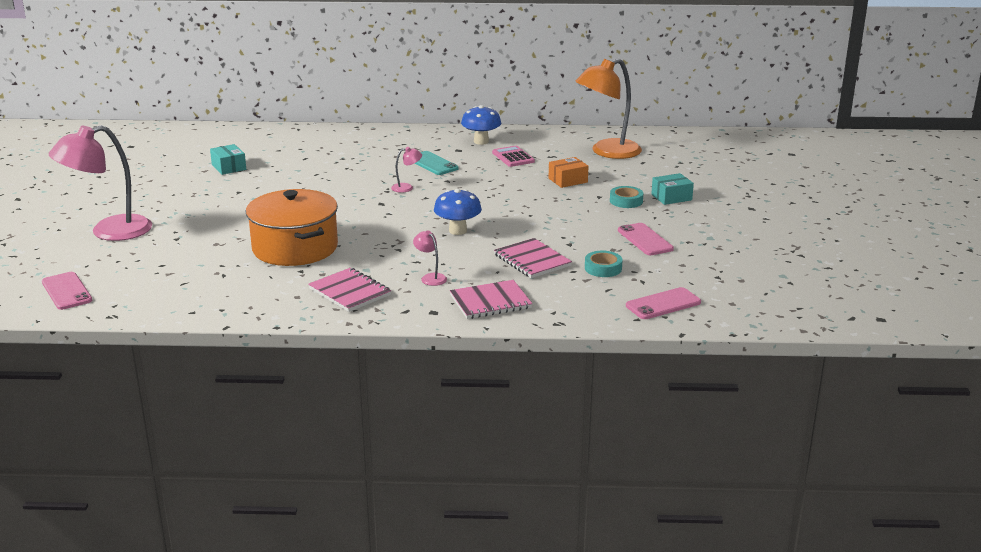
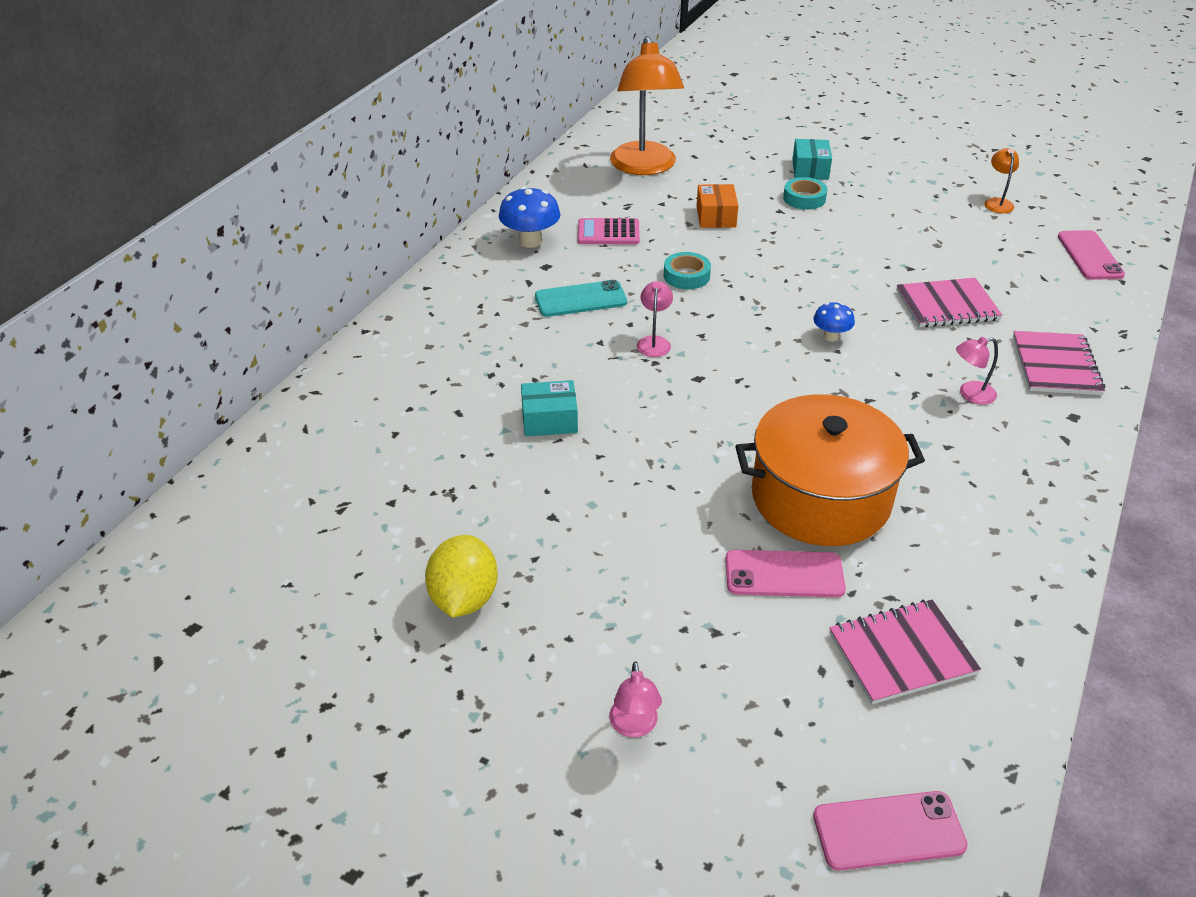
camera: 65 degrees left, 15 degrees up
pink lamp [49,125,152,241] -> pink lamp [609,661,662,737], size x0.41
turquoise box [210,144,246,175] -> turquoise box moved to [521,380,578,437]
pink notebook [308,268,391,312] -> pink notebook moved to [829,600,981,704]
blue mushroom [434,189,482,235] -> blue mushroom [813,302,855,342], size x0.60
turquoise tape [585,250,622,277] -> turquoise tape moved to [664,252,711,289]
pink phone [618,223,674,255] -> pink phone moved to [725,550,846,597]
none -> yellow lemon [425,535,498,618]
none -> orange lamp [984,148,1019,213]

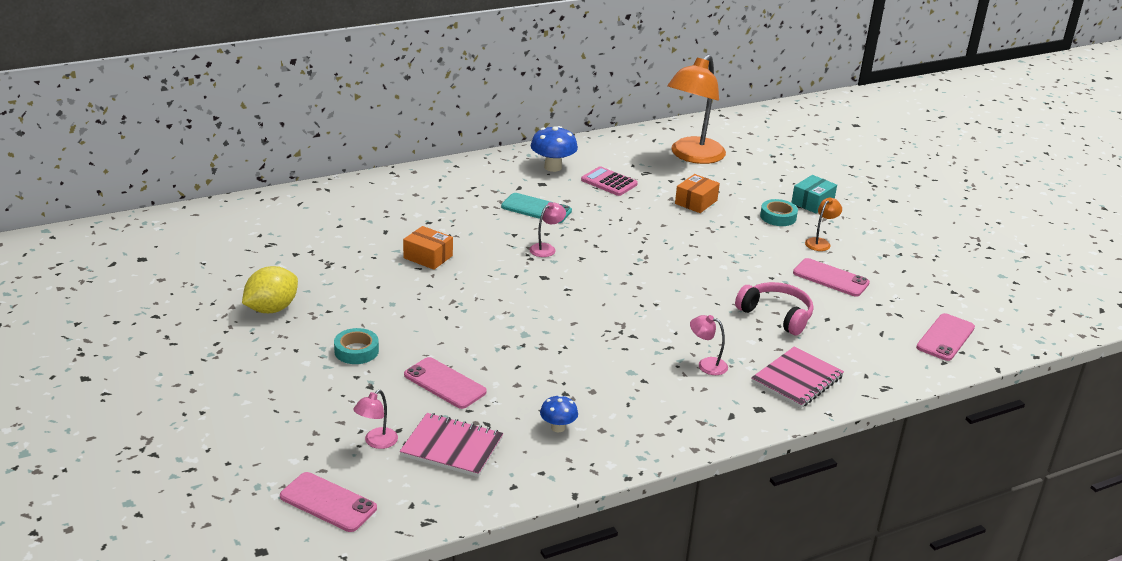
camera: 35 degrees right, 10 degrees down
turquoise box [521,380,578,437] -> orange box [403,226,453,270]
pink lamp [609,661,662,737] -> pink lamp moved to [353,390,398,449]
turquoise tape [664,252,711,289] -> turquoise tape moved to [334,328,379,364]
orange pot [735,394,925,546] -> none
blue mushroom [813,302,855,342] -> blue mushroom moved to [540,395,578,432]
pink notebook [896,278,1002,327] -> pink headphones [735,282,813,335]
orange lamp [984,148,1019,213] -> orange lamp moved to [805,197,842,251]
none -> pink phone [793,258,870,297]

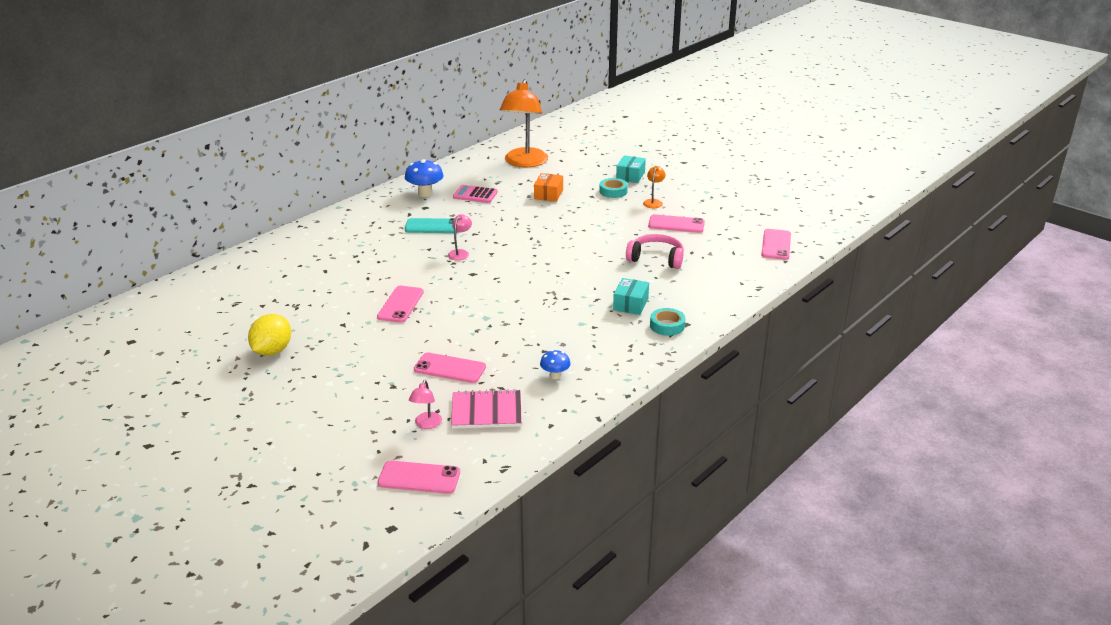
camera: 20 degrees left, 0 degrees up
turquoise tape [334,328,379,364] -> turquoise tape moved to [650,308,685,336]
orange box [403,226,453,270] -> none
pink lamp [690,315,728,375] -> turquoise box [613,278,649,315]
pink notebook [751,346,844,408] -> none
none -> pink phone [377,286,424,323]

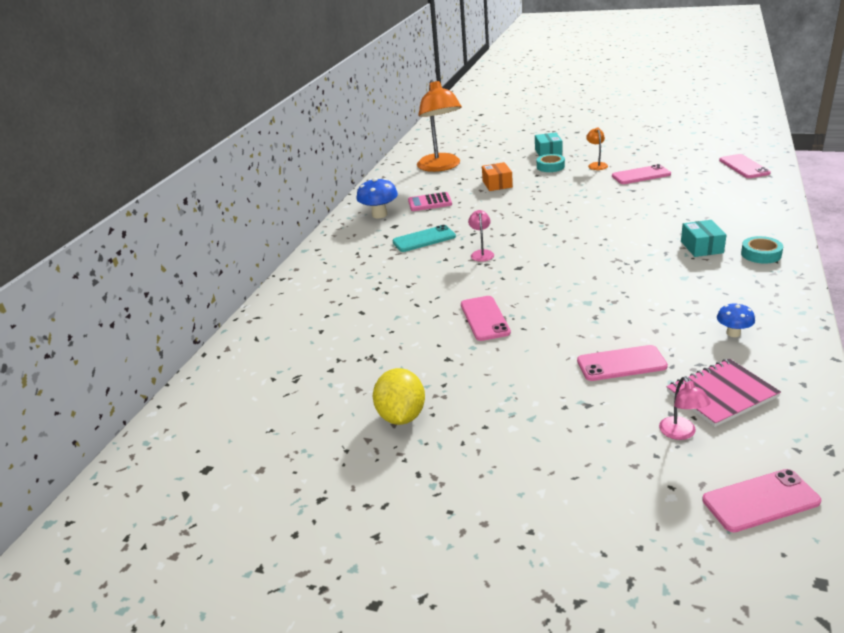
camera: 20 degrees left, 0 degrees up
pink headphones [626,234,684,269] -> none

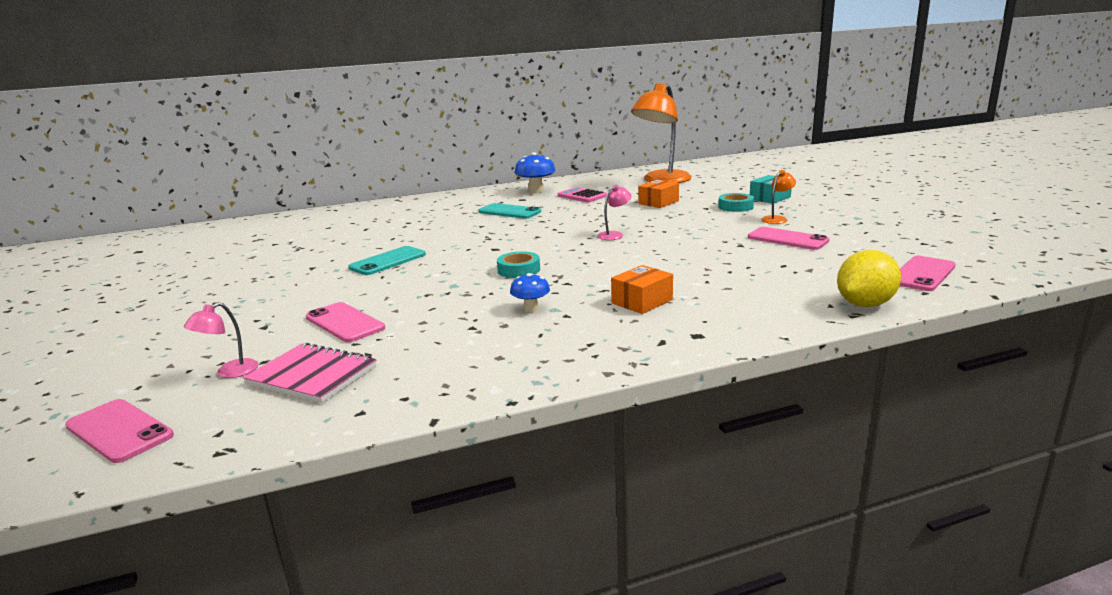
camera: 50 degrees right, 10 degrees down
yellow lemon [373,368,425,425] -> yellow lemon moved to [837,250,901,307]
pink phone [461,296,511,341] -> turquoise phone [348,246,426,275]
pink lamp [468,210,494,262] -> pink lamp moved to [597,185,632,240]
turquoise box [681,220,727,257] -> orange box [611,265,673,314]
blue mushroom [717,303,755,337] -> blue mushroom moved to [510,273,550,312]
turquoise tape [741,236,783,264] -> turquoise tape moved to [497,251,540,278]

